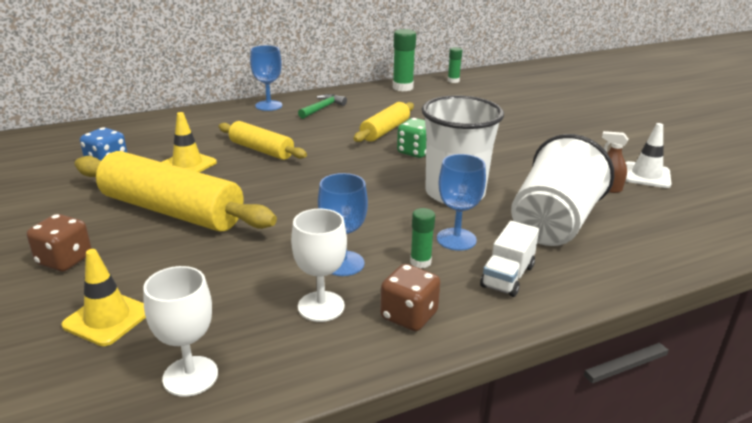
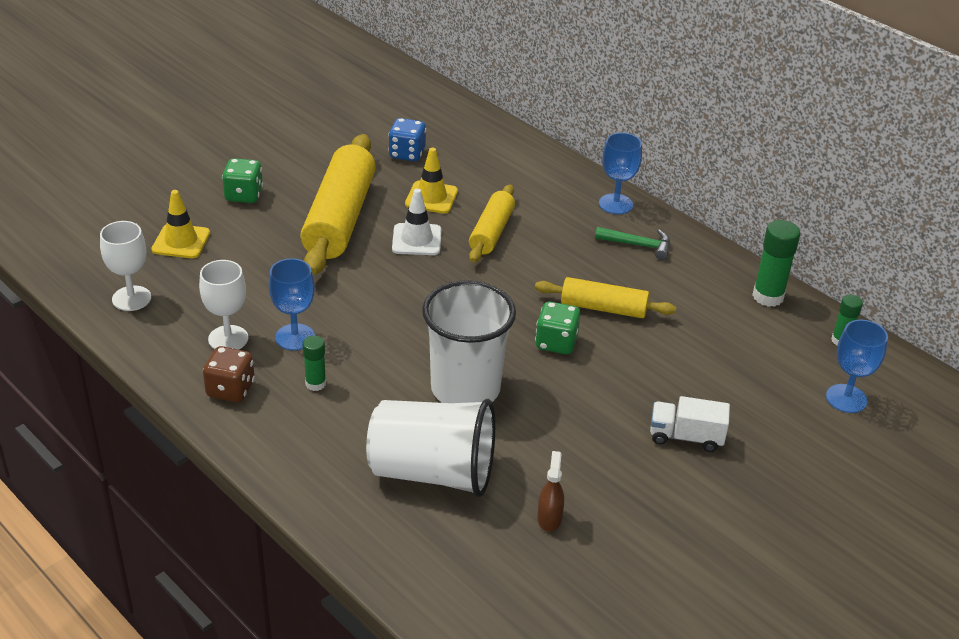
camera: 70 degrees right, 10 degrees up
brown dice [27,214,92,272] -> green dice [222,158,263,203]
blue goblet [437,154,486,251] -> blue goblet moved to [826,320,888,413]
white truck [480,221,539,297] -> white truck moved to [650,396,730,452]
white traffic cone [625,123,672,188] -> white traffic cone moved to [392,189,441,255]

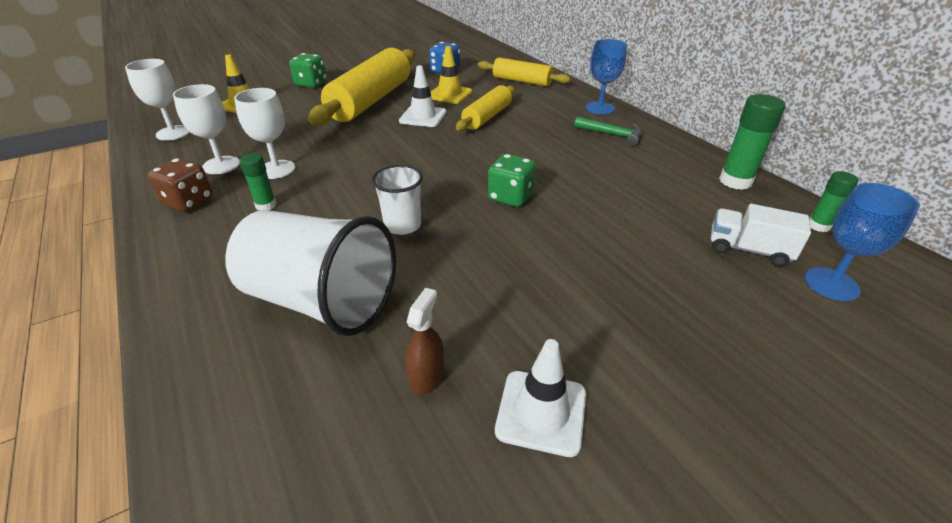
camera: 15 degrees right, 0 degrees up
blue goblet [269,258,315,350] -> white goblet [234,88,295,179]
white cup [422,280,516,403] -> white cup [372,165,423,235], size x0.52
yellow rolling pin [535,277,676,318] -> yellow rolling pin moved to [478,58,571,86]
white truck [650,396,730,452] -> white truck moved to [711,204,811,267]
none -> white traffic cone [495,339,586,457]

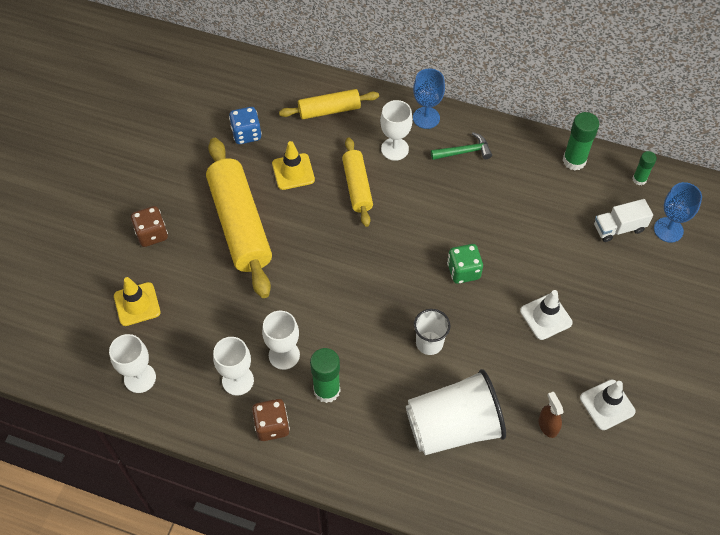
camera: 40 degrees left, 20 degrees up
green glue stick [239,153,277,211] -> green glue stick [310,348,340,403], size x1.67
green dice [289,53,327,88] -> brown dice [131,206,168,247]
white traffic cone [399,65,446,127] -> white traffic cone moved to [520,290,573,340]
none -> white goblet [380,100,413,161]

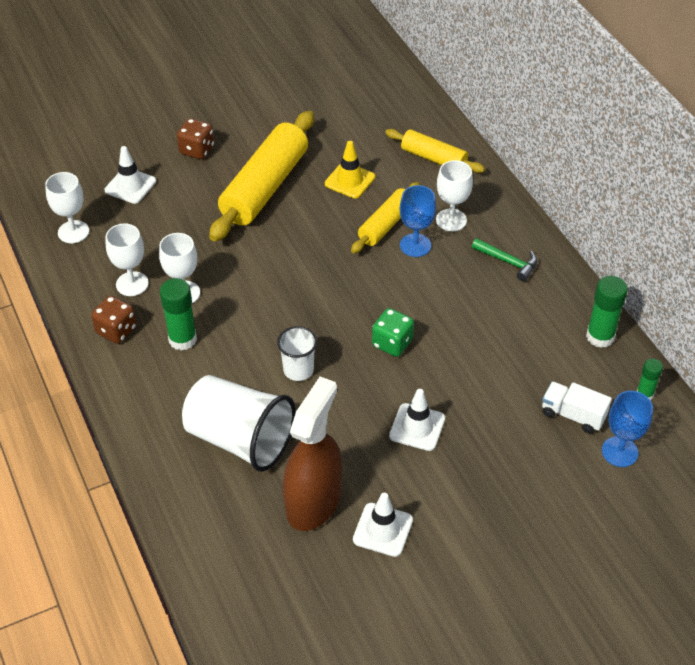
camera: 45 degrees right, 10 degrees down
yellow traffic cone [114,277,161,326] -> white traffic cone [105,146,156,204]
blue dice [229,107,262,144] -> none
blue goblet [413,68,445,129] -> blue goblet moved to [400,185,436,257]
brown spray bottle [538,392,563,438] -> brown spray bottle [283,377,342,531], size x2.44

